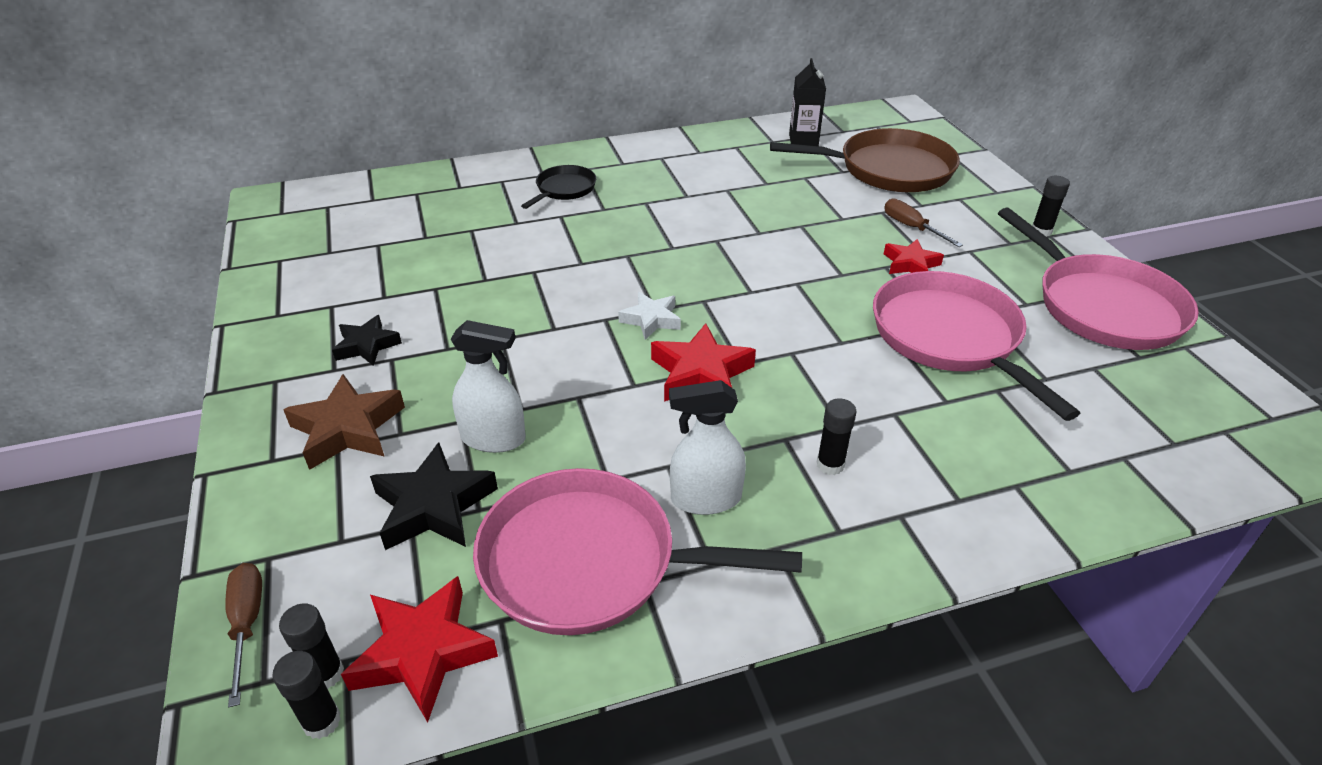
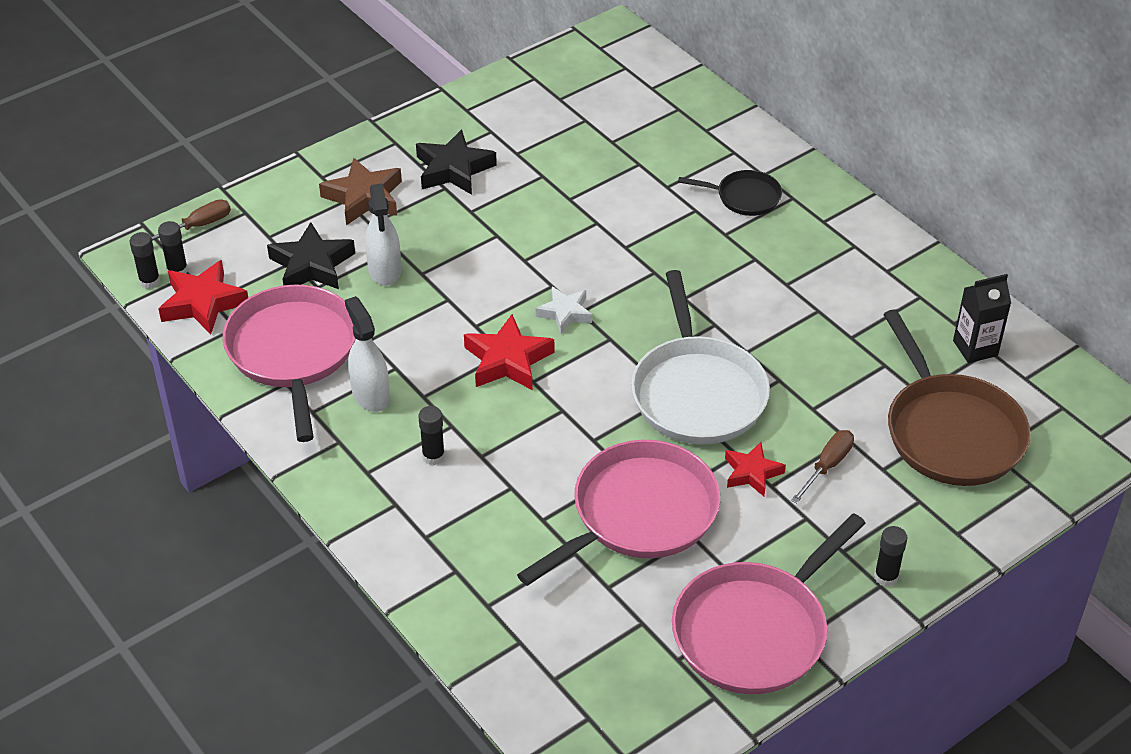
camera: 70 degrees right, 5 degrees up
black star [332,315,402,366] -> black star [416,129,497,195], size x1.56
none -> white pan [631,270,770,444]

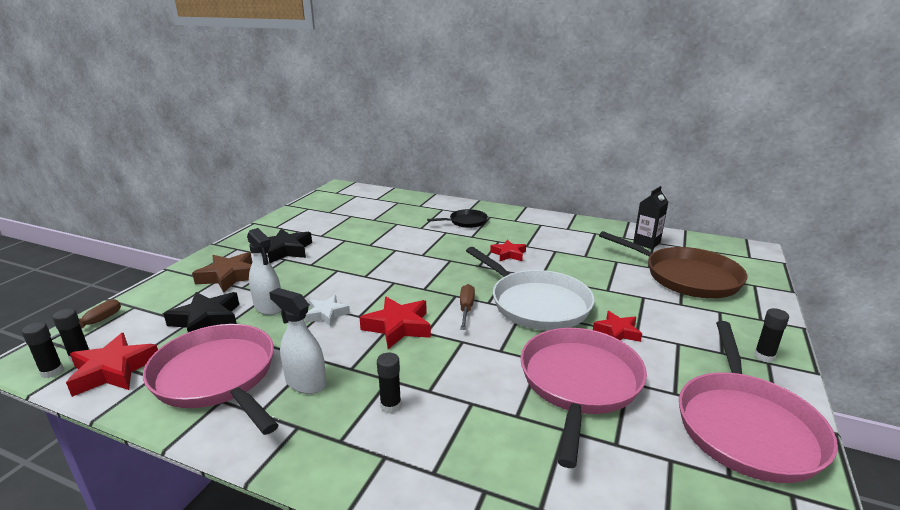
camera: 30 degrees left, 20 degrees down
white star [536,287,592,334] -> white star moved to [305,295,350,326]
brown screwdriver [791,430,854,504] -> brown screwdriver moved to [460,284,475,330]
none -> red star [490,240,526,261]

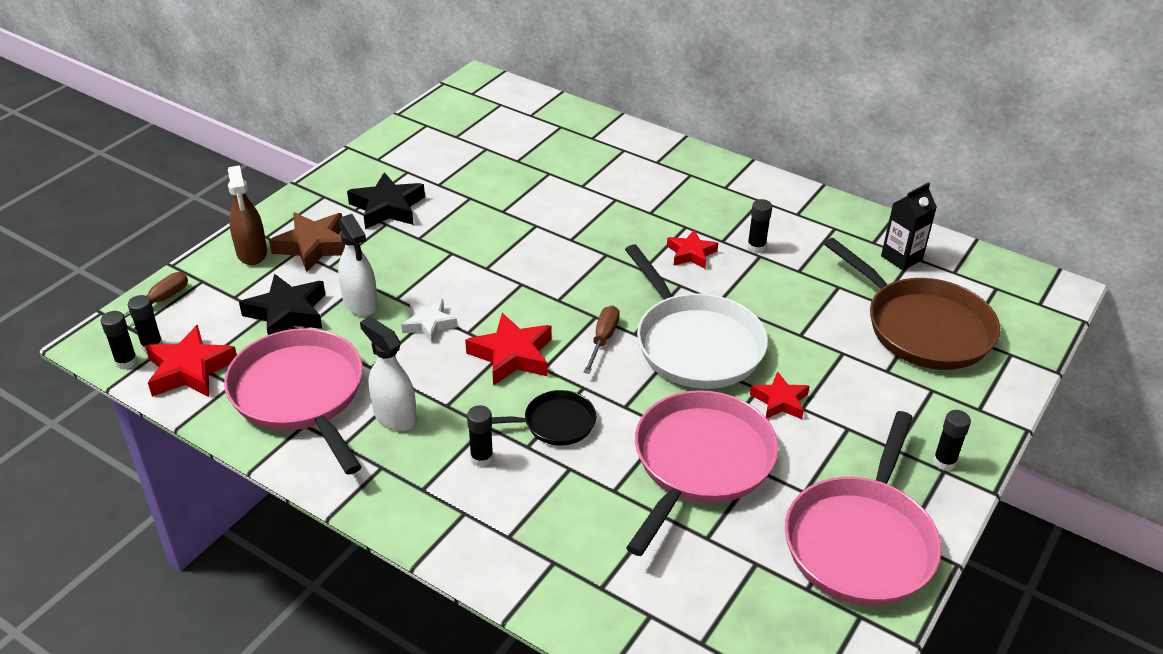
camera: 10 degrees right, 15 degrees up
black pan [427,209,488,228] -> black pan moved to [492,390,596,446]
none -> brown spray bottle [228,165,267,265]
none -> black glue stick [747,199,772,253]

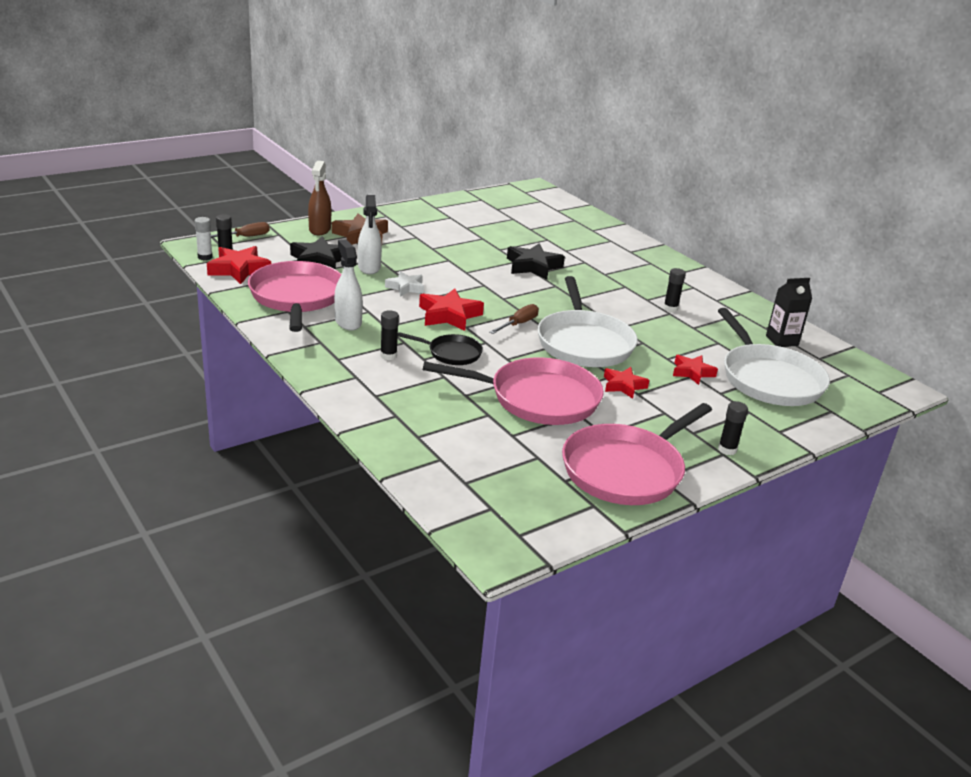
camera: 20 degrees right, 10 degrees down
black glue stick [101,311,137,369] -> white glue stick [195,217,213,260]
black star [347,172,425,229] -> black star moved to [507,243,565,279]
pink pan [626,390,779,556] -> pink pan turned 45 degrees clockwise [423,357,604,425]
red star [667,230,718,269] -> red star moved to [673,355,718,385]
brown pan [824,238,1000,370] -> white pan [718,308,830,406]

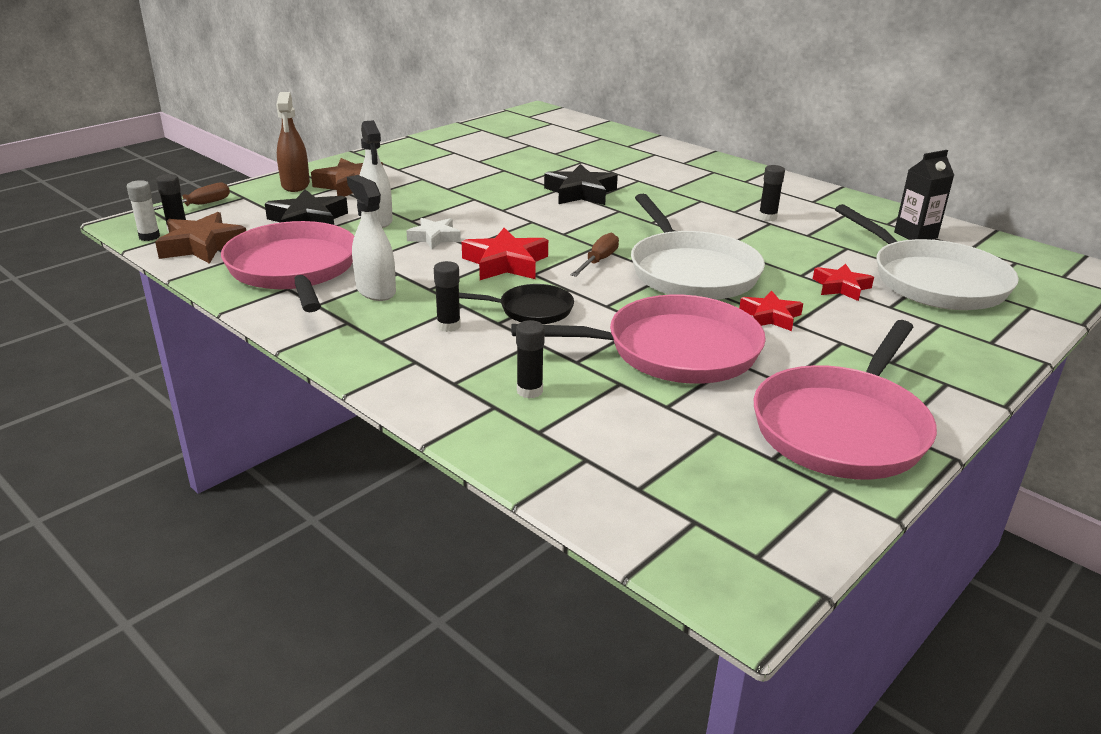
camera: 10 degrees left, 0 degrees up
red star [207,246,271,284] -> brown star [155,212,246,264]
black glue stick [718,401,748,455] -> black glue stick moved to [516,320,545,399]

